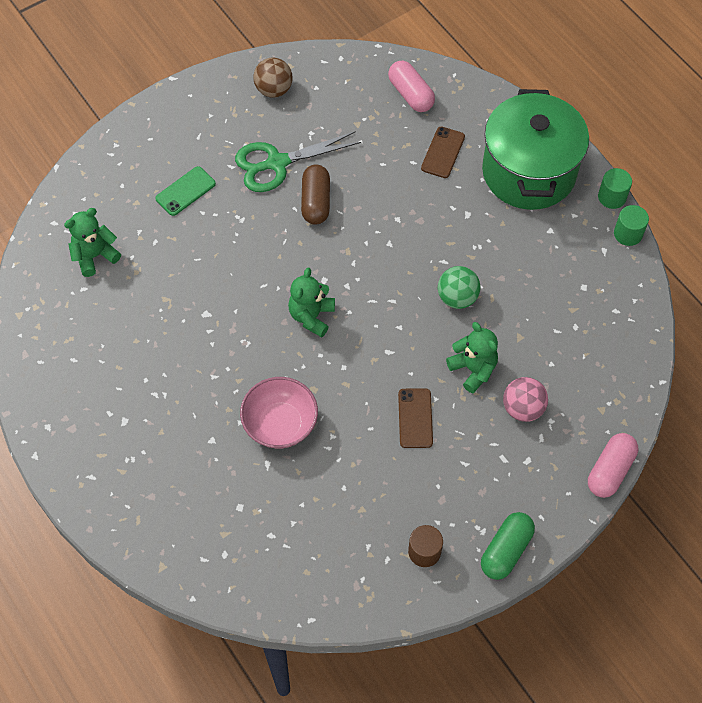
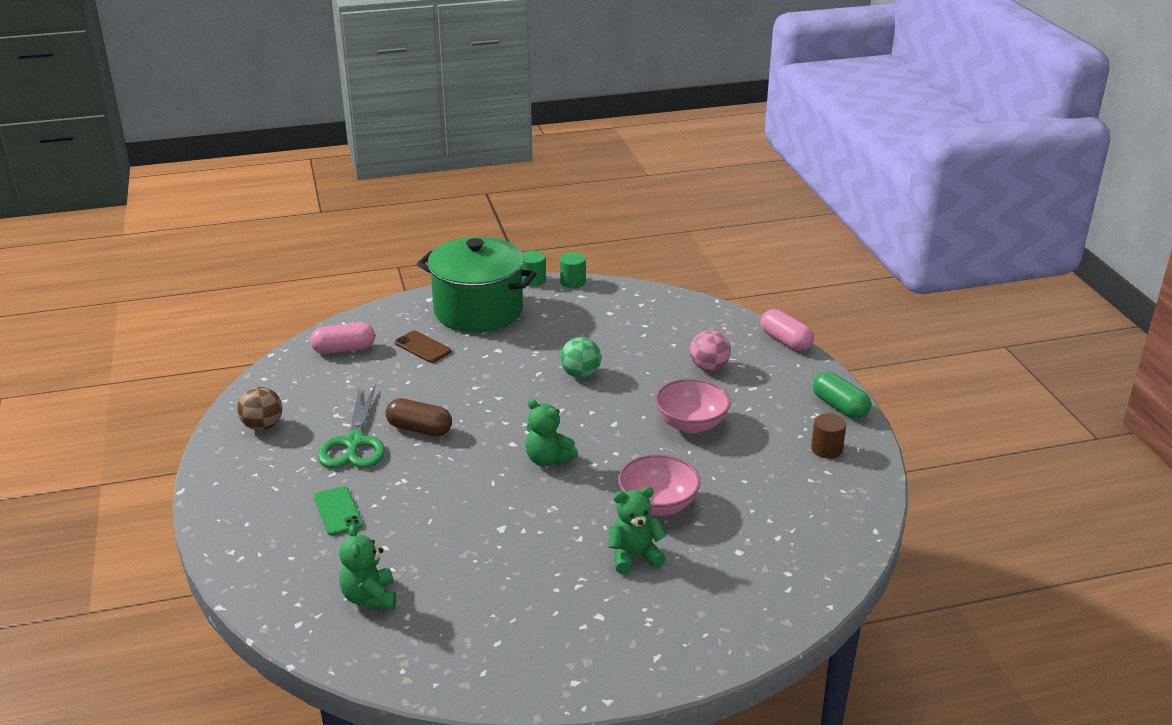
camera: 70 degrees left, 30 degrees down
brown phone [398,388,433,448] -> pink bowl [655,379,731,433]
green teddy bear [446,322,498,393] -> green teddy bear moved to [608,486,667,574]

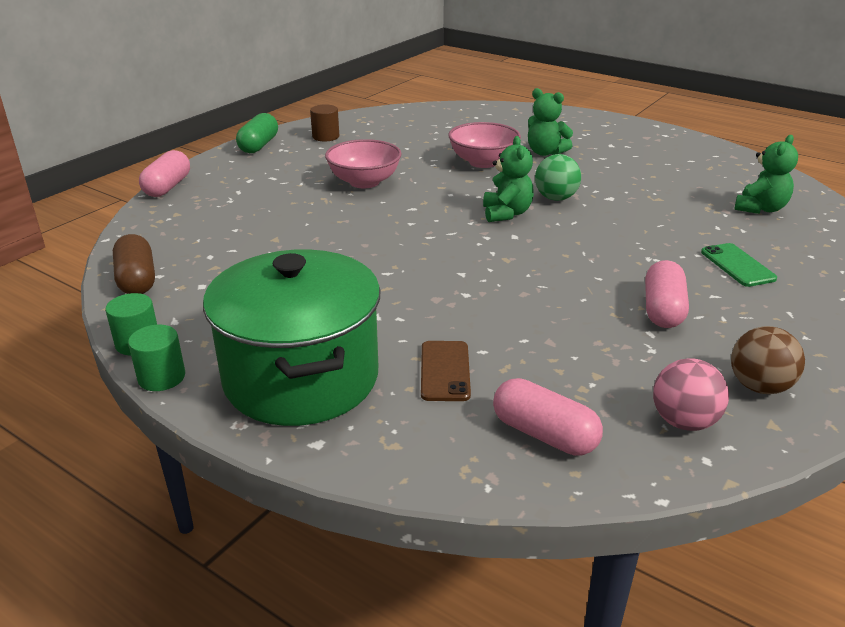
camera: 130 degrees left, 0 degrees up
green phone [314,486,363,536] -> green phone turned 45 degrees counterclockwise [701,243,777,287]
green scissors [318,386,385,468] -> pink capsule [645,260,689,328]
brown capsule [386,398,452,436] -> brown capsule moved to [113,234,155,294]
green ball [560,337,601,378] -> green ball moved to [535,154,581,201]
pink ball [690,330,731,371] -> pink ball moved to [653,358,729,431]

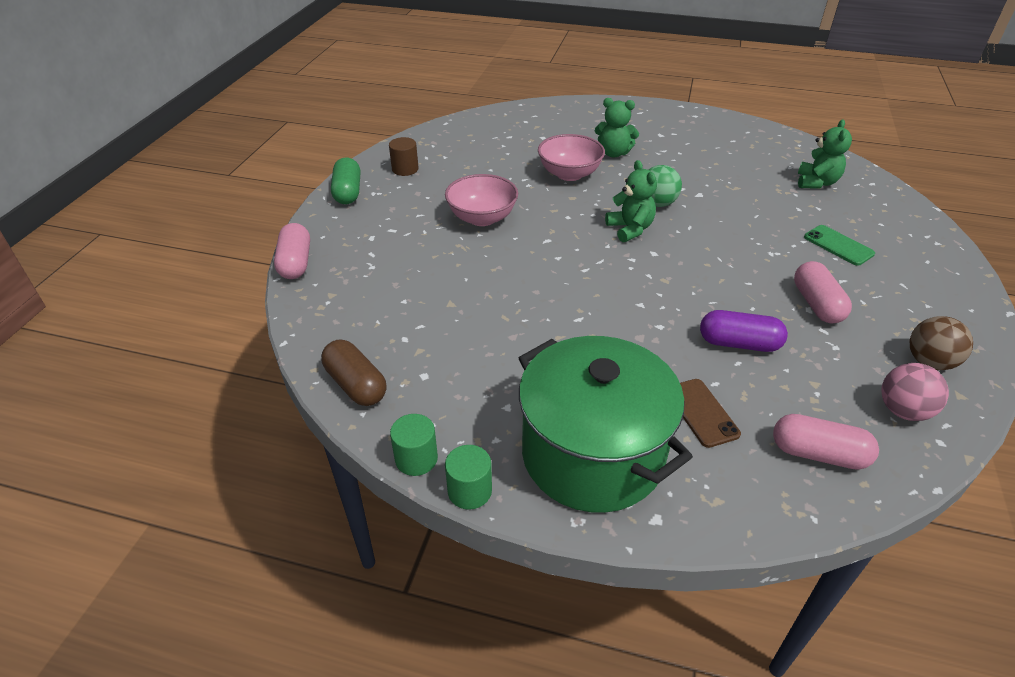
camera: 20 degrees left, 10 degrees up
none -> purple capsule [700,310,788,352]

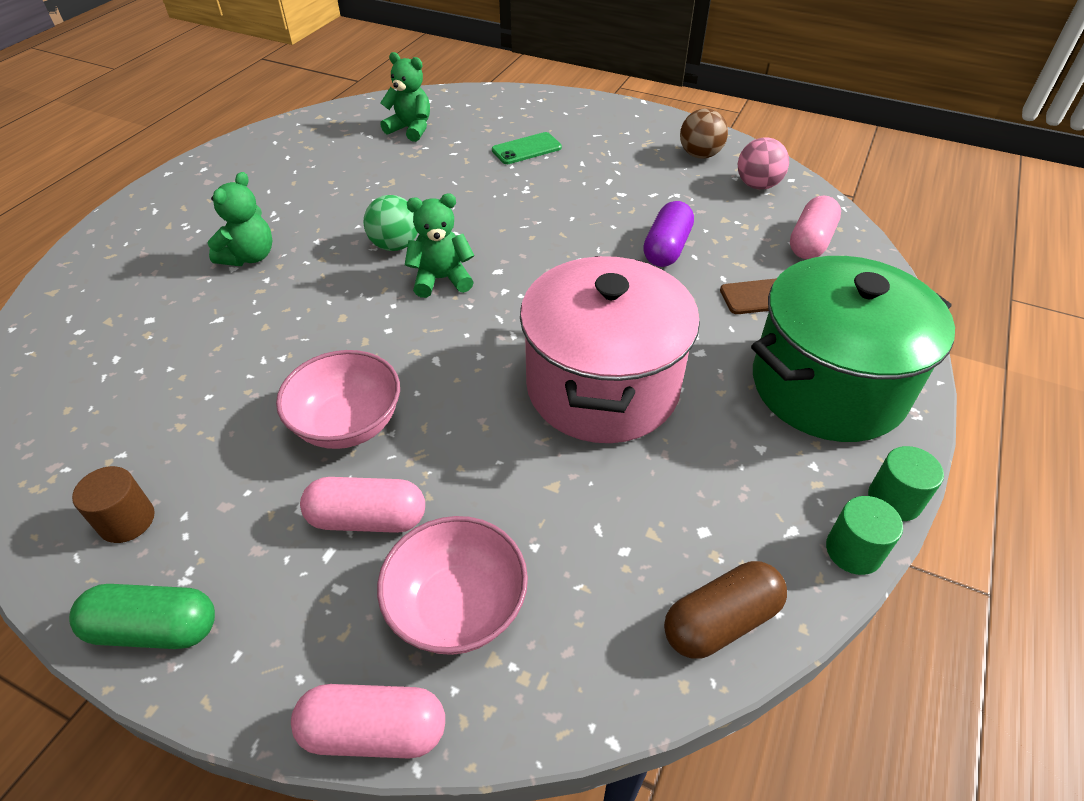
camera: 80 degrees left, 5 degrees up
pink bowl [538,134,605,181] -> pink bowl moved to [377,516,528,655]
pink capsule [794,261,852,323] -> pink capsule moved to [300,477,425,533]
none -> pink pot [520,256,700,443]

